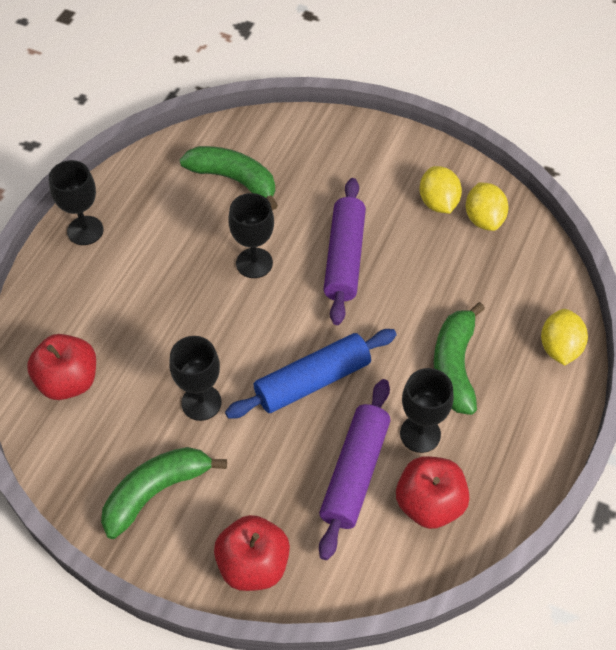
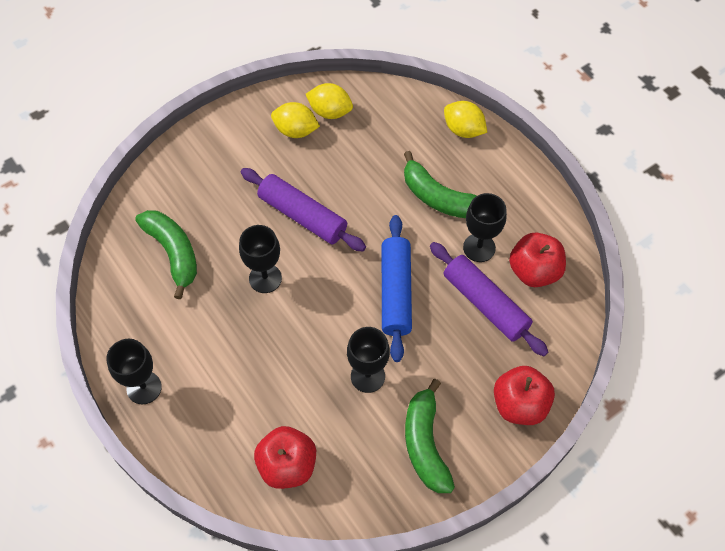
camera: 60 degrees left, 5 degrees up
green banana [180,146,278,210] -> green banana turned 90 degrees clockwise [135,210,197,299]

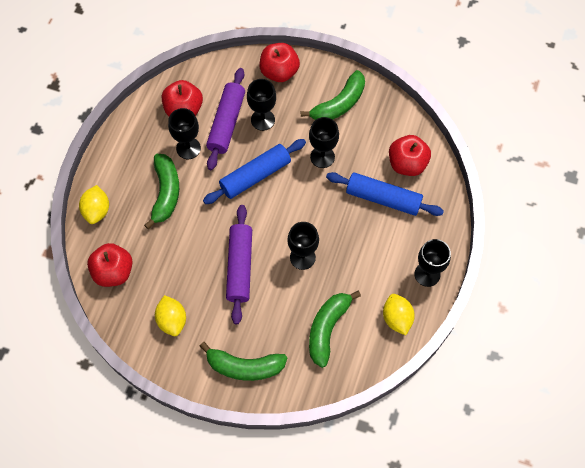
camera: 125 degrees left, 5 degrees up
yellow lemon [306,83,353,119] -> yellow lemon moved to [383,294,415,335]
none -> red apple [87,243,133,287]
none -> green banana [200,342,287,381]
none -> black goblet [247,79,276,131]
none -> blue rolling pin [326,172,444,216]

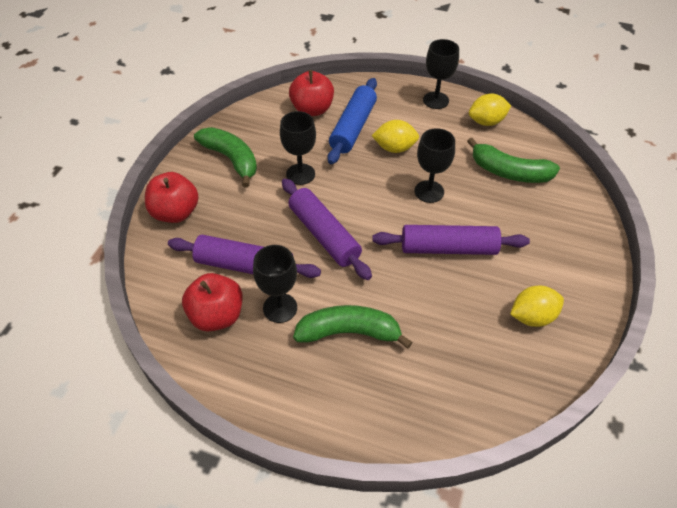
camera: 90 degrees left, 15 degrees down
yellow lemon [79,185,109,224] -> yellow lemon moved to [372,120,419,153]
red apple [87,243,133,287] -> none
green banana [200,342,287,381] -> none
blue rolling pin [203,139,306,204] -> purple rolling pin [282,179,372,280]
black goblet [247,79,276,131] -> none

